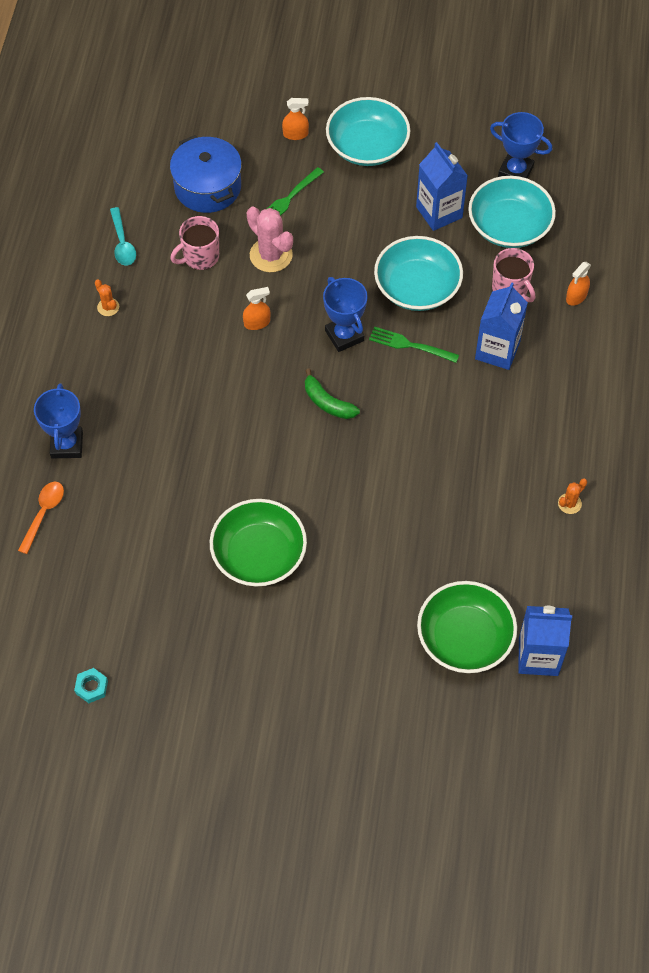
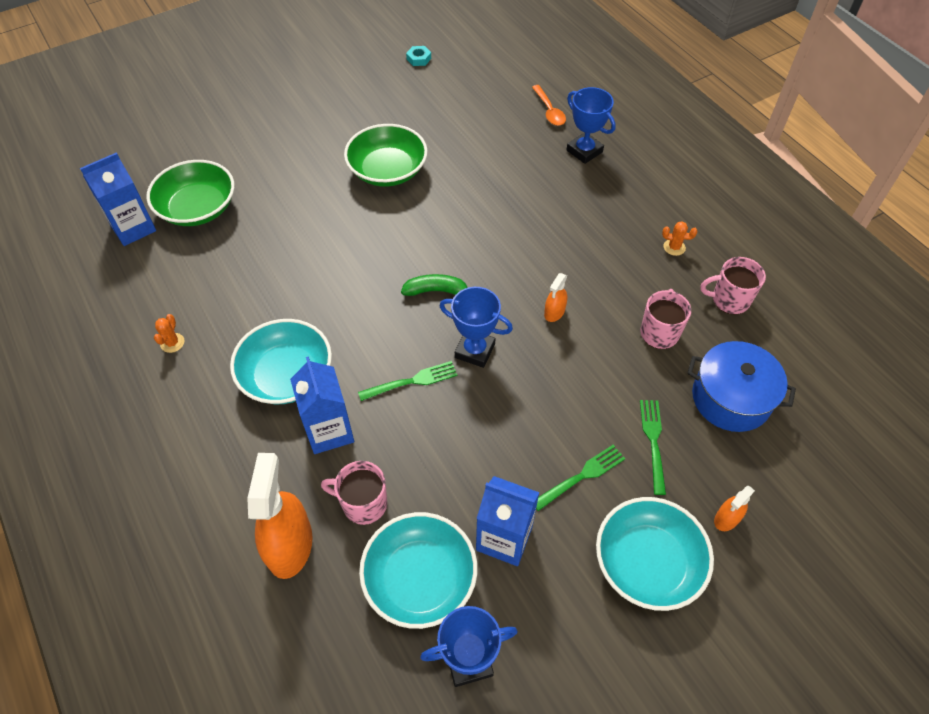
camera: 140 degrees right, 5 degrees down
turquoise spoon [110,207,136,266] -> pink mug [700,257,766,314]
pink cactus [247,206,293,272] -> none
turquoise bowl [374,236,463,311] -> turquoise bowl moved to [230,319,332,404]
orange spray bottle [566,262,591,306] -> orange spray bottle [247,453,312,579], size x2.06
none -> green fork [536,445,625,511]

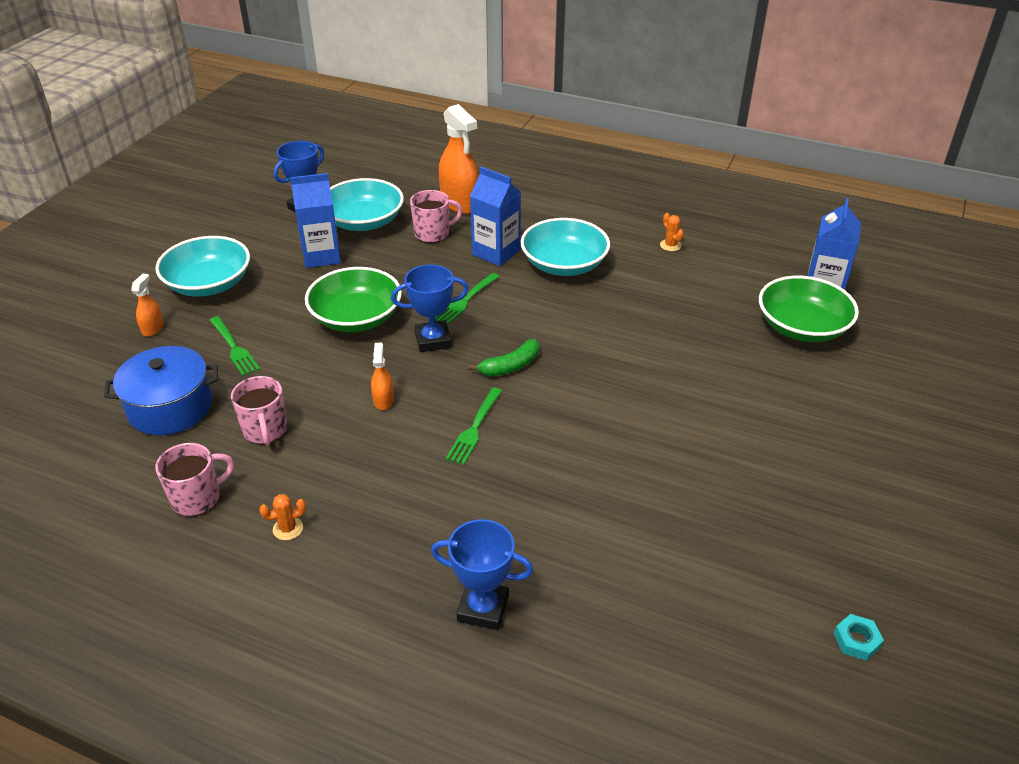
camera: 145 degrees right, 15 degrees down
green bowl [344,124,428,187] -> green bowl moved to [305,267,402,332]
orange spoon [532,85,566,126] -> none
green fork [536,445,625,511] -> green fork moved to [446,387,502,465]

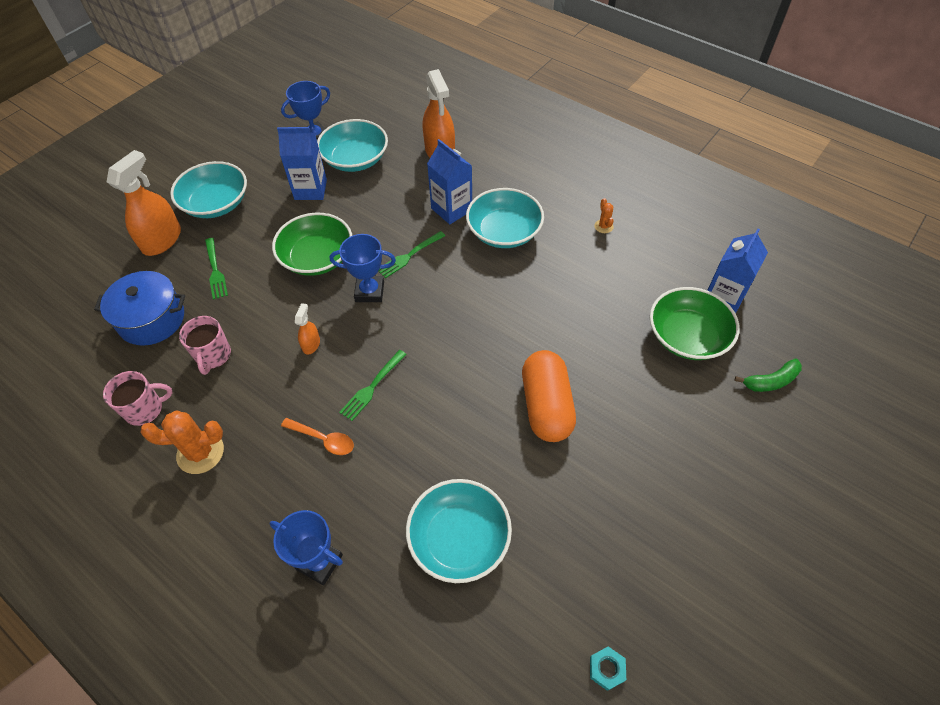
camera: 15 degrees right, 15 degrees up
orange spray bottle [131,273,164,337] -> orange spray bottle [107,150,181,256], size x2.06
orange cactus [259,494,306,540] -> orange cactus [140,411,224,474], size x1.97
pink mug [410,190,463,243] -> none
green banana [468,339,539,376] -> green banana moved to [734,358,802,392]
none -> orange spoon [281,418,354,455]
none -> turquoise bowl [406,479,512,583]
none -> orange capsule [522,350,576,442]

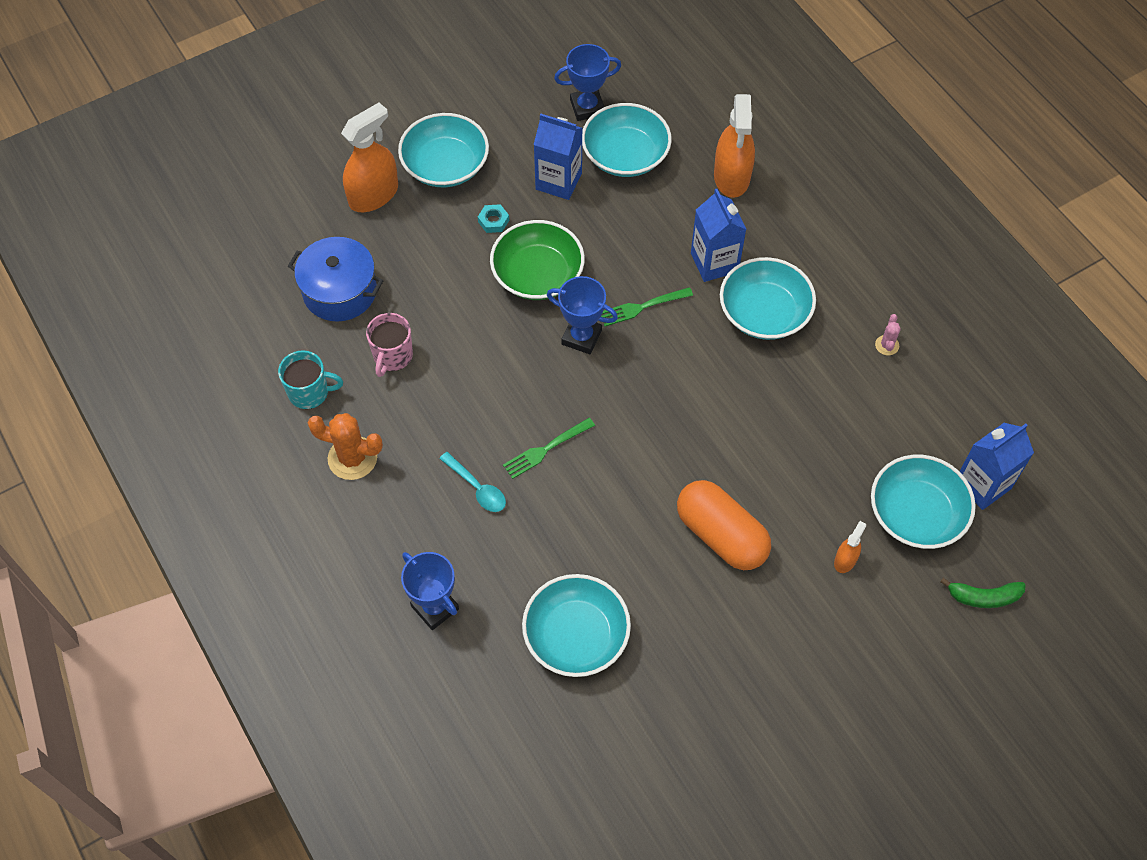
camera: 20 degrees right, 5 degrees up
pink mug [103,371,173,426] -> turquoise mug [278,350,343,409]
green fork [205,238,228,300] -> none
orange spoon [281,418,354,455] -> turquoise spoon [439,452,506,512]
orange spray bottle [295,303,320,355] -> orange spray bottle moved to [834,521,866,573]
orange capsule [522,350,576,442] -> orange capsule turned 60 degrees counterclockwise [677,480,771,570]
turquoise nut [590,646,626,691] -> turquoise nut moved to [478,204,509,233]
orange cactus [594,198,614,233] -> pink cactus [875,314,901,355]
green bowl [650,287,740,360] -> turquoise bowl [871,455,976,549]

